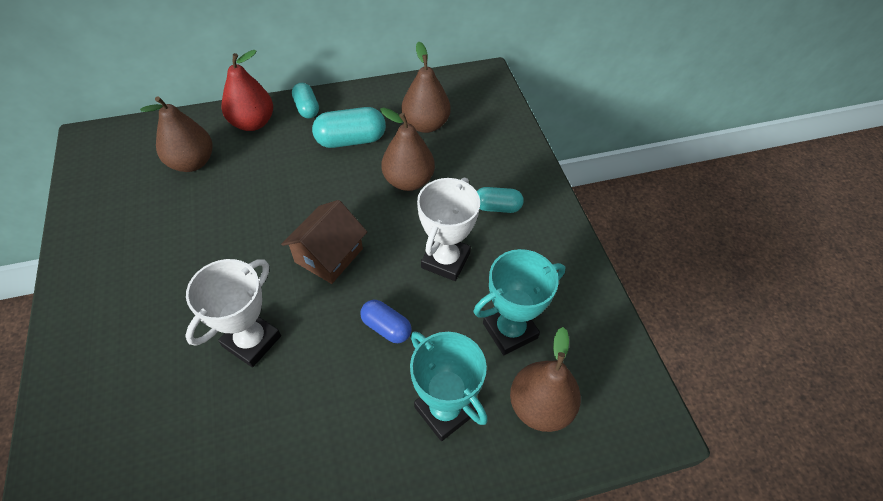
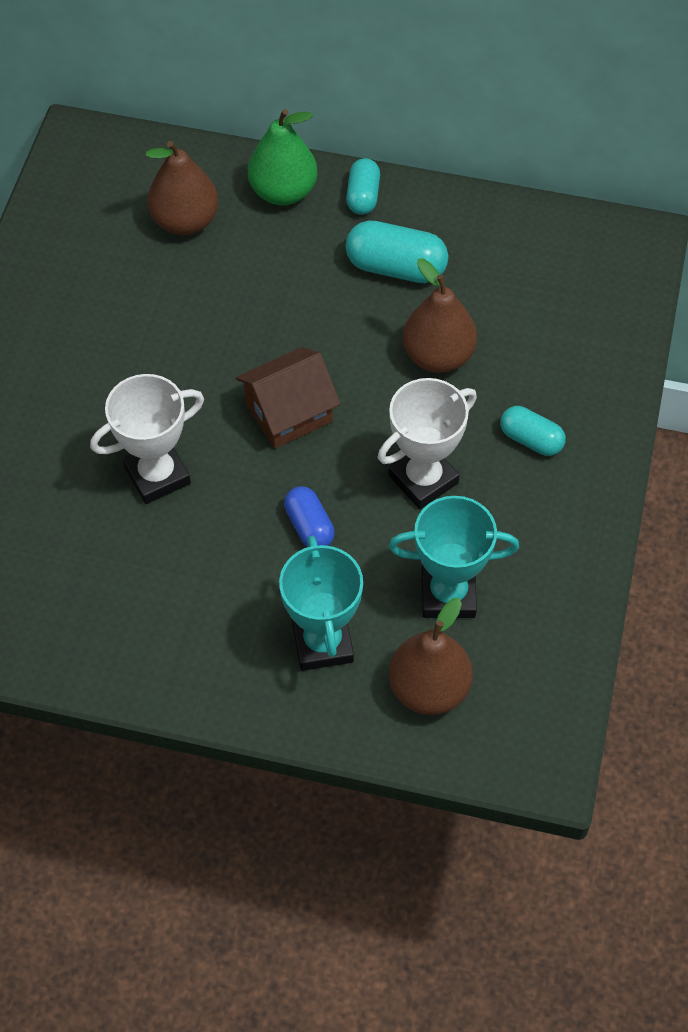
camera: 30 degrees right, 5 degrees up
red pear [221,50,273,131] -> green pear [248,109,318,206]
brown pear [401,42,451,133] -> none

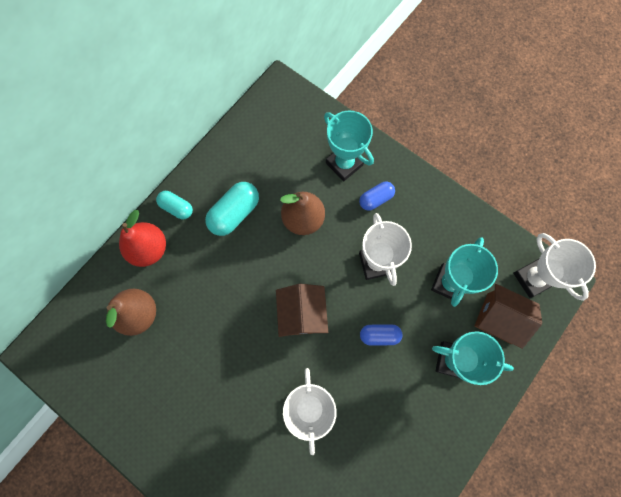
camera: 65 degrees left, 15 degrees up
green pear [248,109,318,206] -> red pear [119,210,166,267]
brown pear [389,598,473,715] -> brown house [474,284,542,349]
turquoise capsule [500,406,566,456] -> blue capsule [359,182,395,211]
none -> turquoise trophy [324,110,374,181]
none -> white trophy [513,233,596,301]

